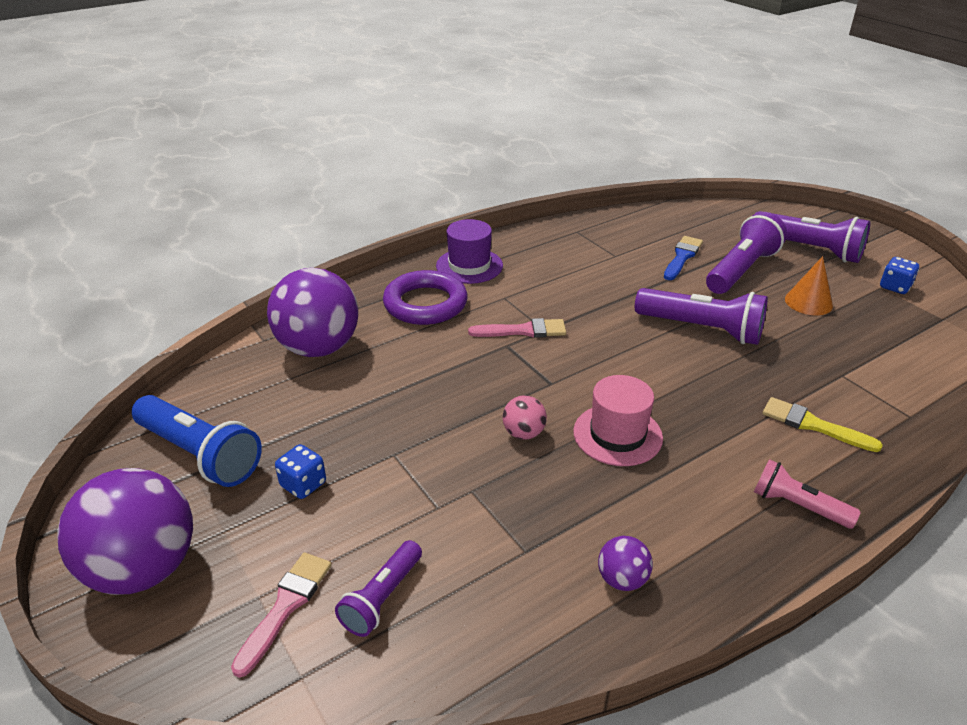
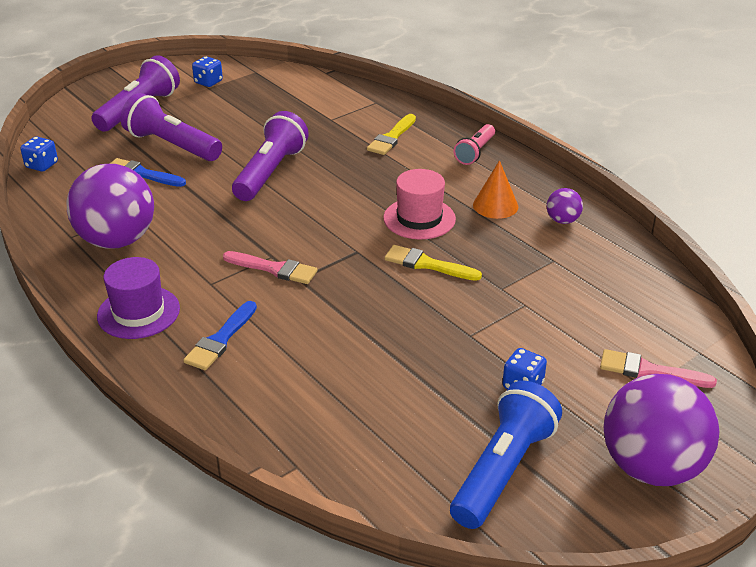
camera: 95 degrees left, 0 degrees up
purple ball [267,268,358,357] -> purple ball moved to [67,164,154,249]
purple flashlight [335,540,422,637] -> none
purple ring [383,270,467,325] -> blue brush [183,301,257,370]
pink brush [468,318,566,338] -> pink brush turned 120 degrees clockwise [223,251,318,284]
pink ball [503,395,547,440] -> yellow brush [385,245,482,281]
orange cone [785,256,833,315] -> orange cone moved to [473,160,518,219]
none -> blue dice [20,137,58,172]

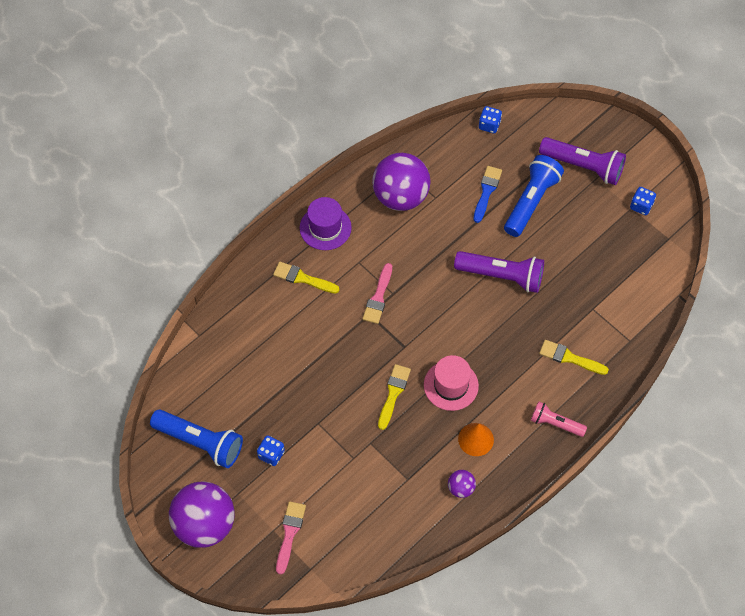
camera: 85 degrees right, 25 degrees up
purple flashlight [121,93,222,161] -> blue flashlight [504,155,564,237]
blue brush [183,301,257,370] -> yellow brush [273,262,339,293]

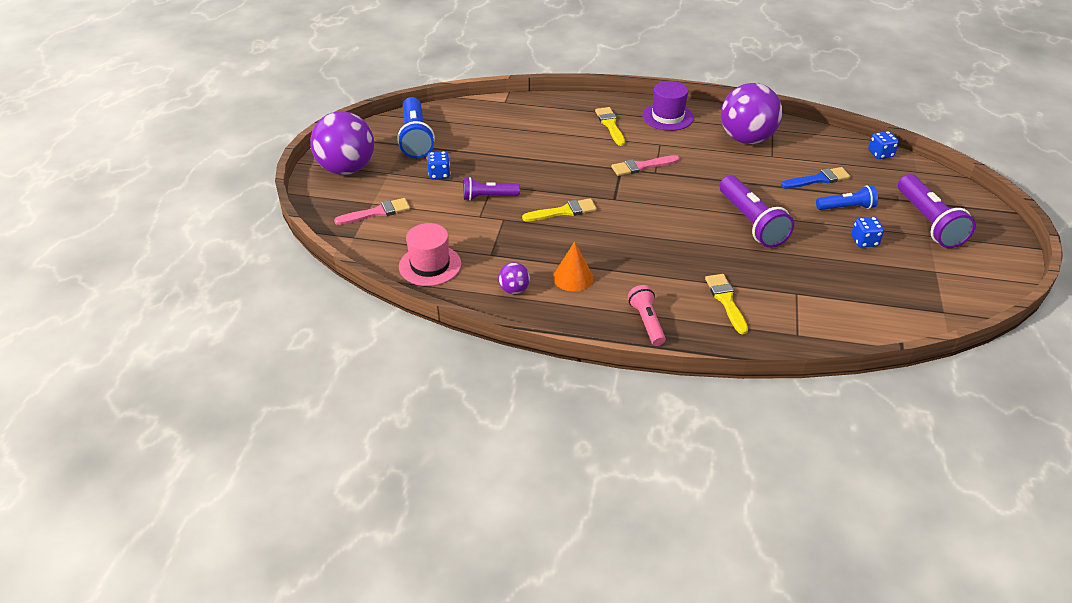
camera: 55 degrees right, 20 degrees down
pink hat [424,355,479,411] -> pink hat moved to [399,223,461,286]
blue flashlight [504,155,564,237] -> blue flashlight [816,185,878,210], size x0.59
blue dice [630,187,656,215] -> blue dice moved to [851,217,884,248]
none -> purple flashlight [463,177,520,201]

